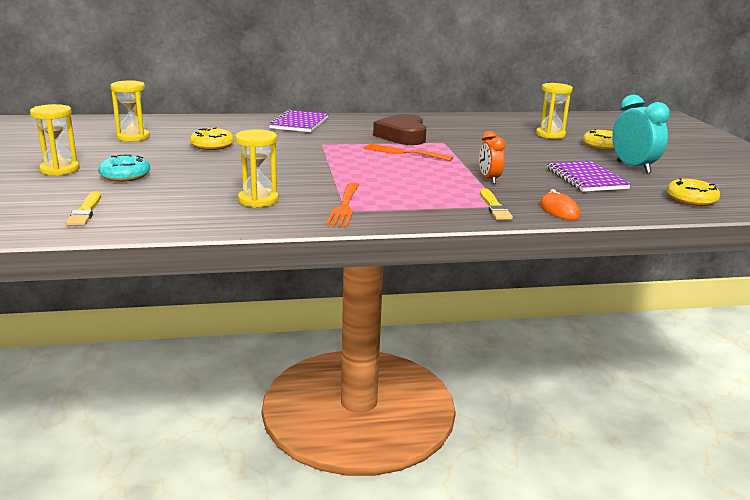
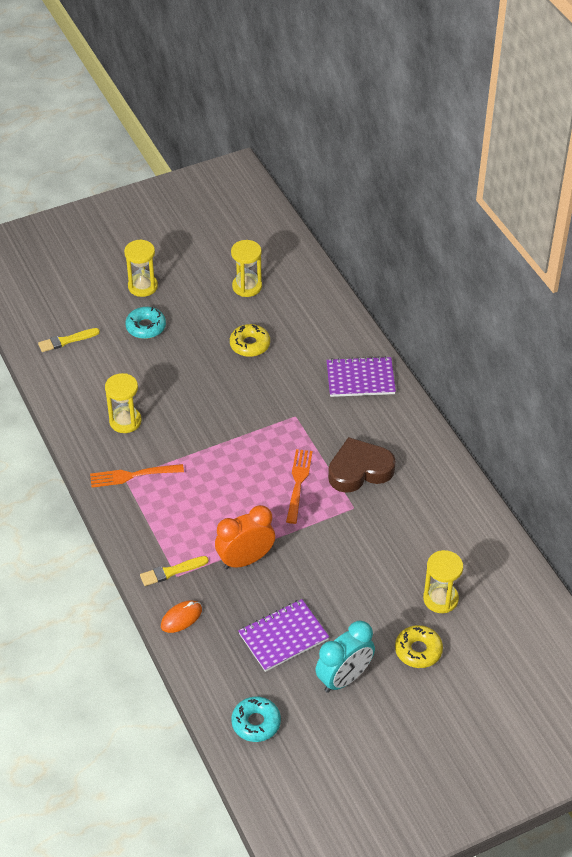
camera: 75 degrees right, 25 degrees up
orange clock [479,131,505,184] -> orange clock [215,505,275,569], size x1.60
yellow donut [667,178,720,206] -> turquoise donut [231,696,281,742]

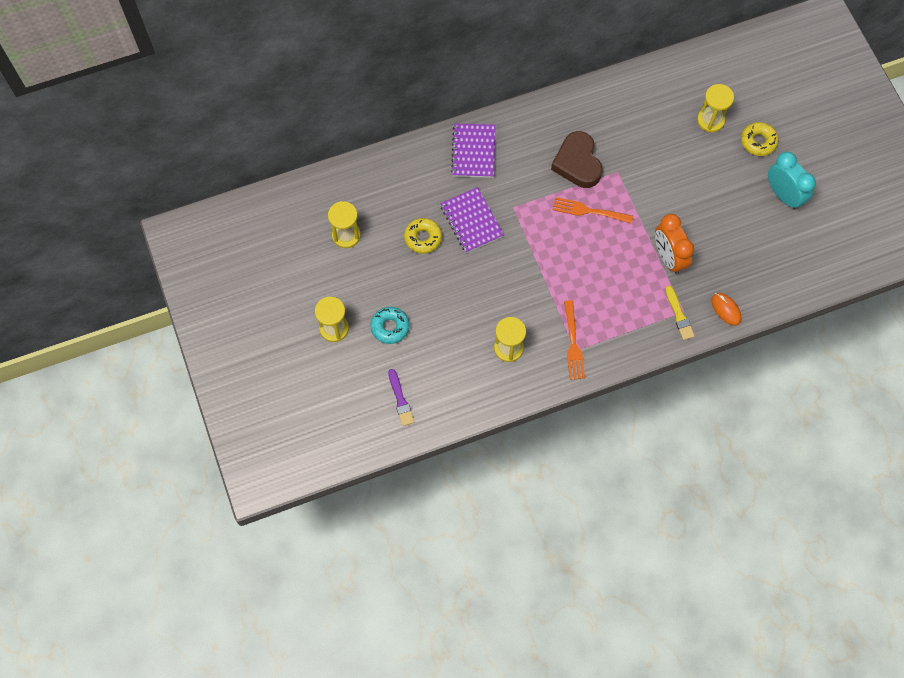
camera: 85 degrees left, 20 degrees up
yellow brush [38,328,100,352] -> purple brush [388,369,414,426]
turquoise donut [231,696,281,742] -> none
purple notebook [238,599,329,672] -> purple notebook moved to [440,187,504,253]

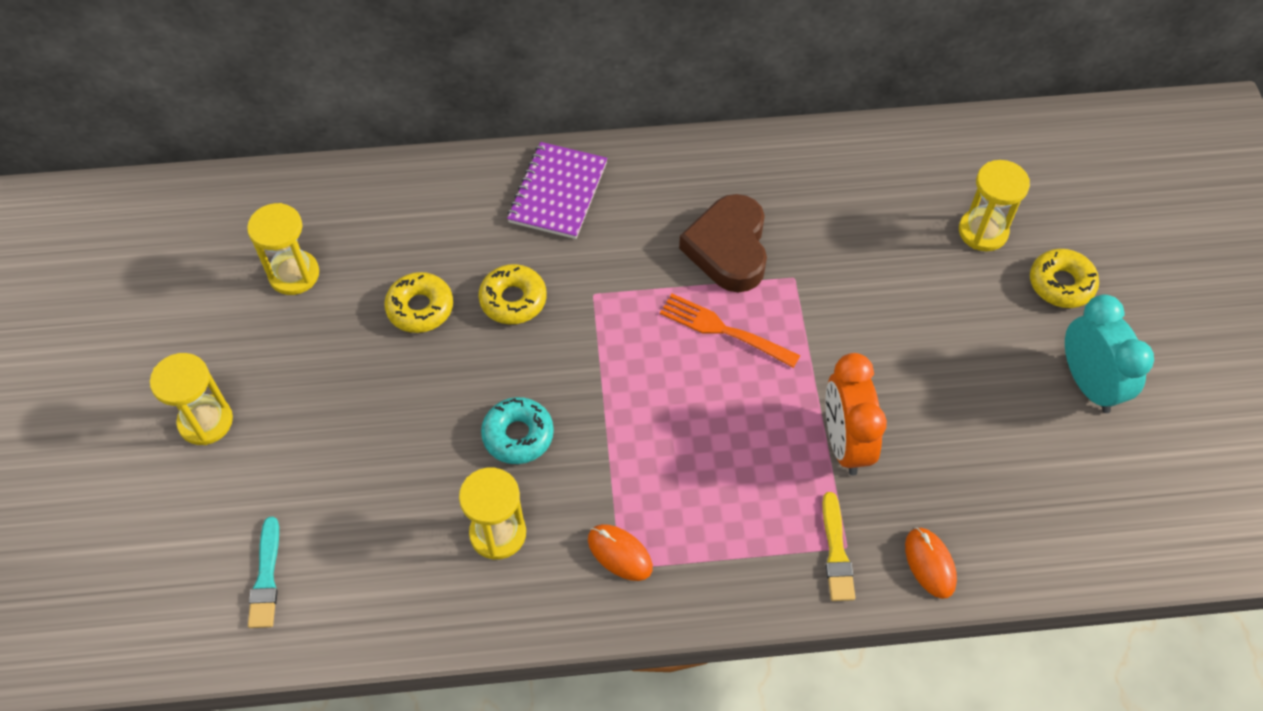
camera: 15 degrees right, 10 degrees down
turquoise donut [370,307,409,344] -> turquoise donut moved to [481,397,554,464]
purple brush [388,369,414,426] -> turquoise brush [248,517,279,628]
purple notebook [440,187,504,253] -> yellow donut [479,264,547,324]
orange fork [564,300,585,380] -> orange mouse [588,524,653,581]

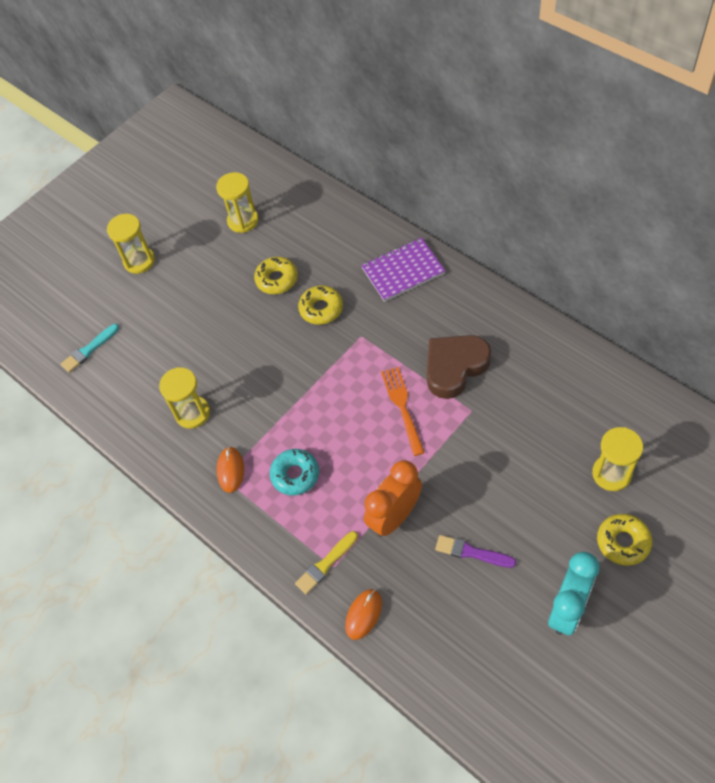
camera: 55 degrees right, 0 degrees up
turquoise donut [481,397,554,464] -> turquoise donut moved to [270,449,319,495]
none -> purple brush [435,535,516,568]

